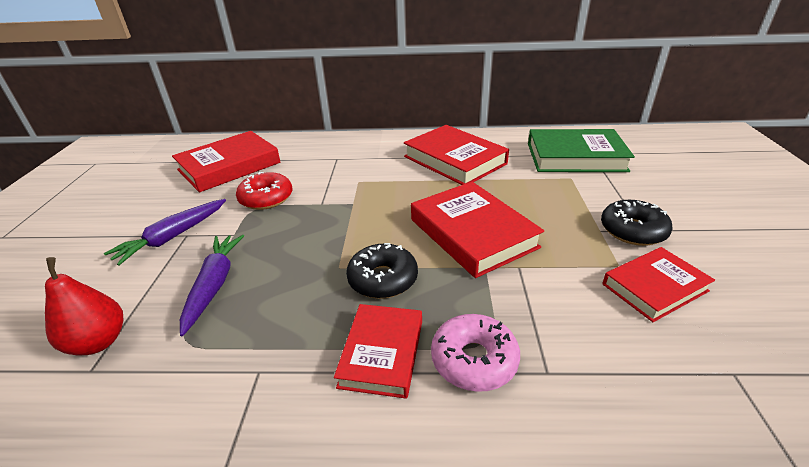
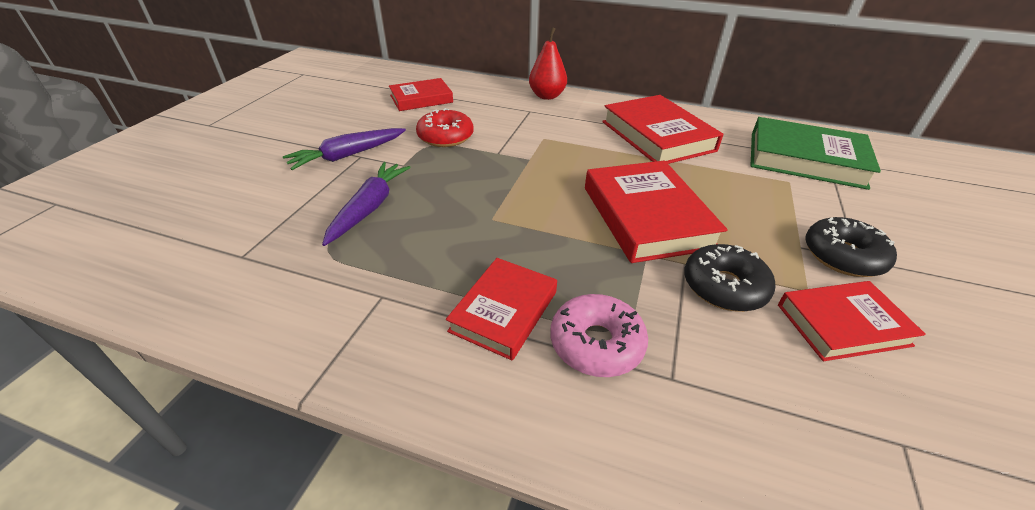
camera: 15 degrees right, 5 degrees up
red pear [45,257,124,356] -> red pear moved to [529,27,567,100]
red book [172,131,281,192] -> red book [389,78,453,111], size x0.63
black donut [346,243,418,299] -> black donut moved to [684,244,775,312]

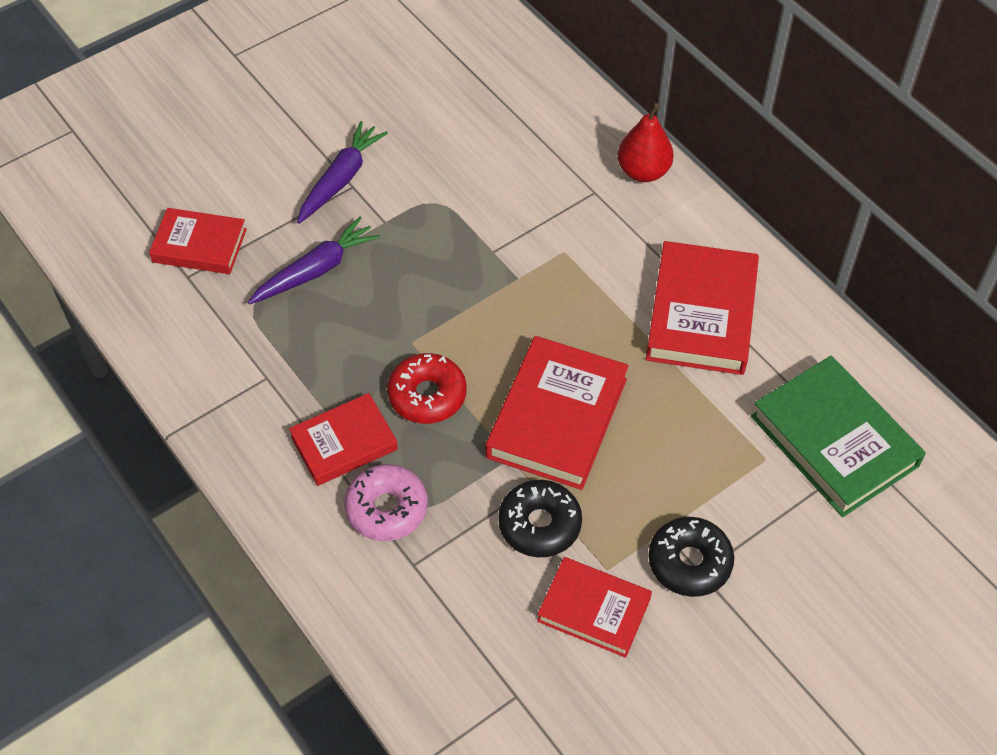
camera: 35 degrees right, 15 degrees up
purple carrot [283,128,406,170] -> purple carrot turned 120 degrees clockwise [297,121,388,224]
red book [389,78,453,111] -> red book moved to [149,208,247,274]
red donut [416,108,474,147] -> red donut moved to [387,353,467,424]

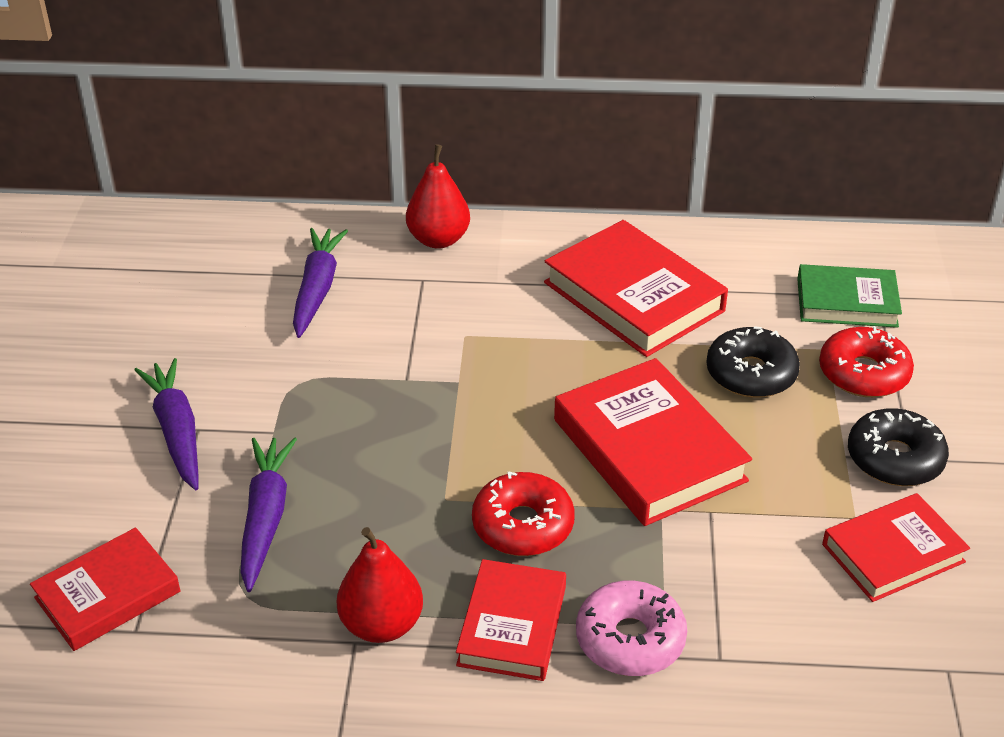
camera: 50 degrees left, 15 degrees down
black donut [498,480,582,557] -> black donut moved to [706,326,800,398]
green book [751,356,926,517] -> green book [797,264,902,328], size x0.63
none -> purple carrot [293,228,348,338]
none -> red pear [336,527,423,643]
none -> red donut [819,326,914,397]

